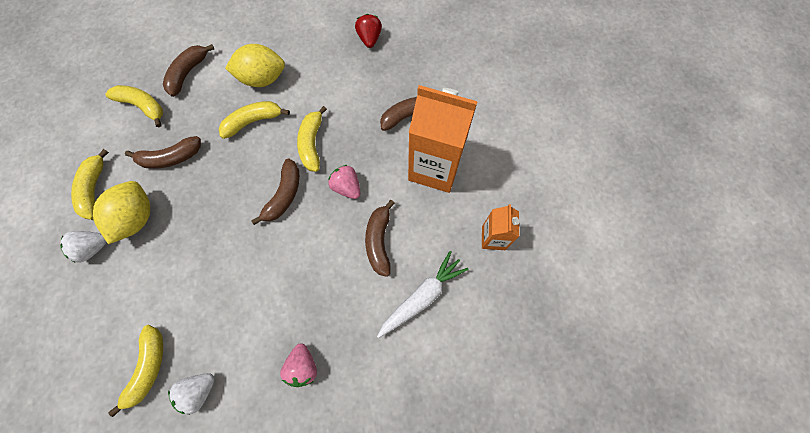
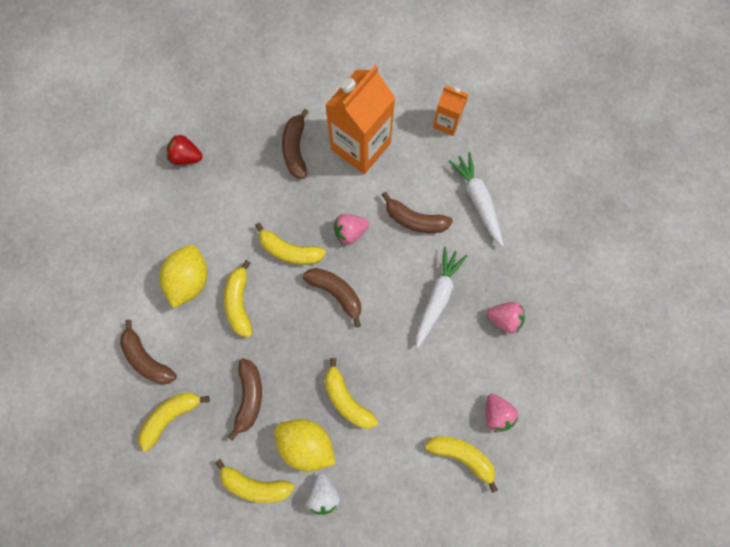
camera: 70 degrees left, 5 degrees up
white strawberry [168,373,215,415] -> pink strawberry [486,394,518,432]
none -> yellow banana [325,358,378,429]
none -> white carrot [416,247,467,348]

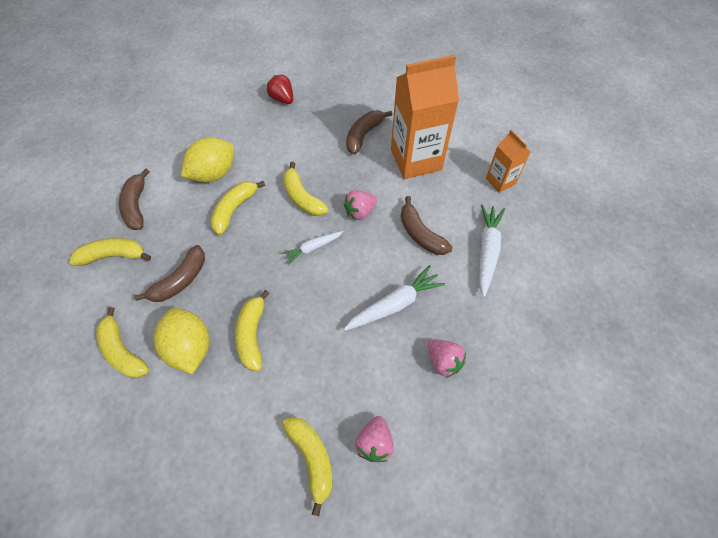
camera: 35 degrees right, 15 degrees down
brown banana [302,268,361,327] -> white carrot [282,231,343,265]
white strawberry [306,473,340,515] -> none
pink strawberry [334,214,369,244] -> pink strawberry turned 45 degrees counterclockwise [344,190,377,220]

